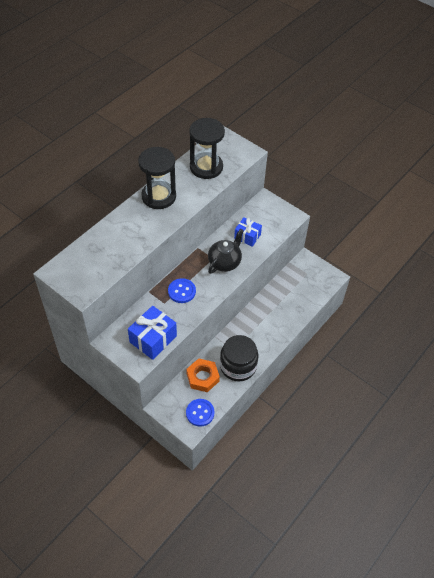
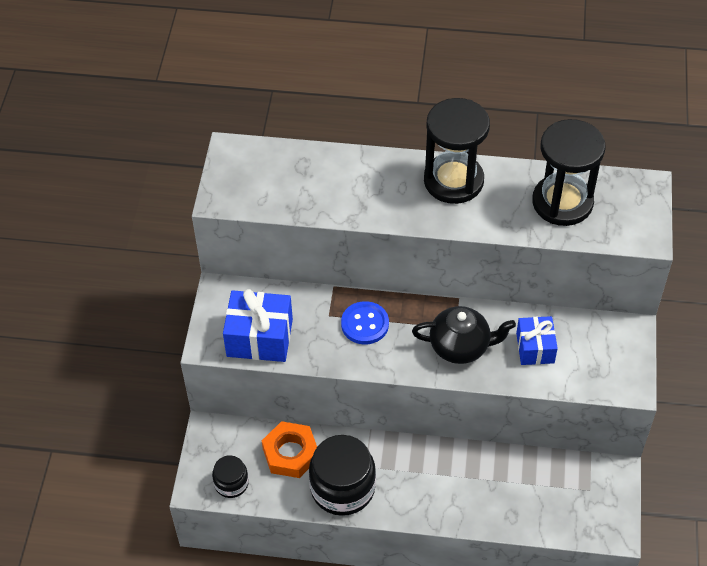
camera: 60 degrees right, 0 degrees up
blue button [186,399,215,427] -> black jar [212,455,249,498]

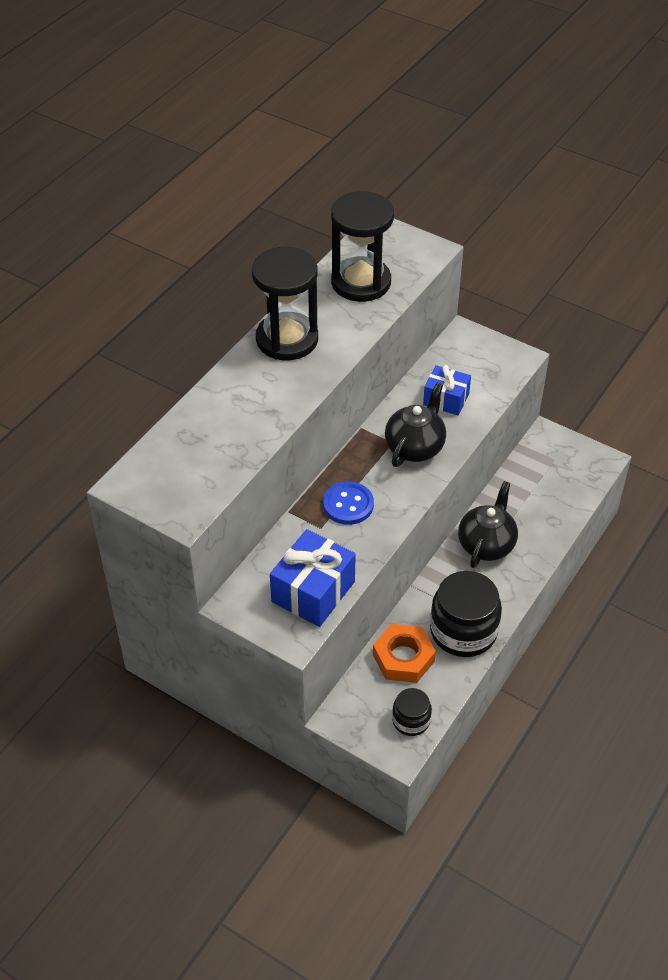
camera: 65 degrees left, 5 degrees down
none -> black teapot [458,481,518,568]

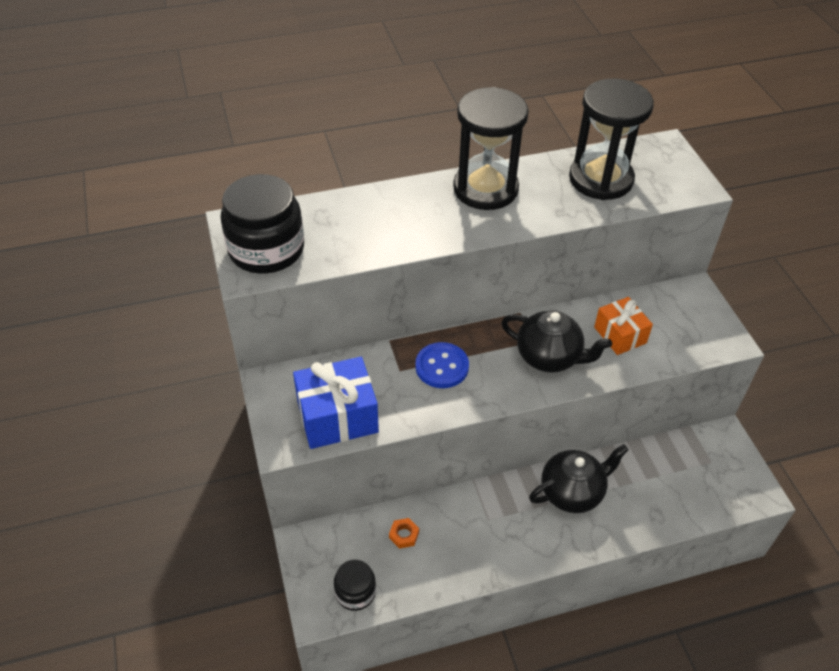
camera: 40 degrees right, 0 degrees up
orange nut [373,624,436,683] -> orange nut [389,518,419,549], size x0.46
black teapot [385,382,446,467] -> black teapot turned 45 degrees clockwise [501,310,612,373]
blue gift [423,365,471,415] -> orange gift [594,297,653,355]
black jar [430,571,502,657] -> black jar moved to [220,174,304,274]

